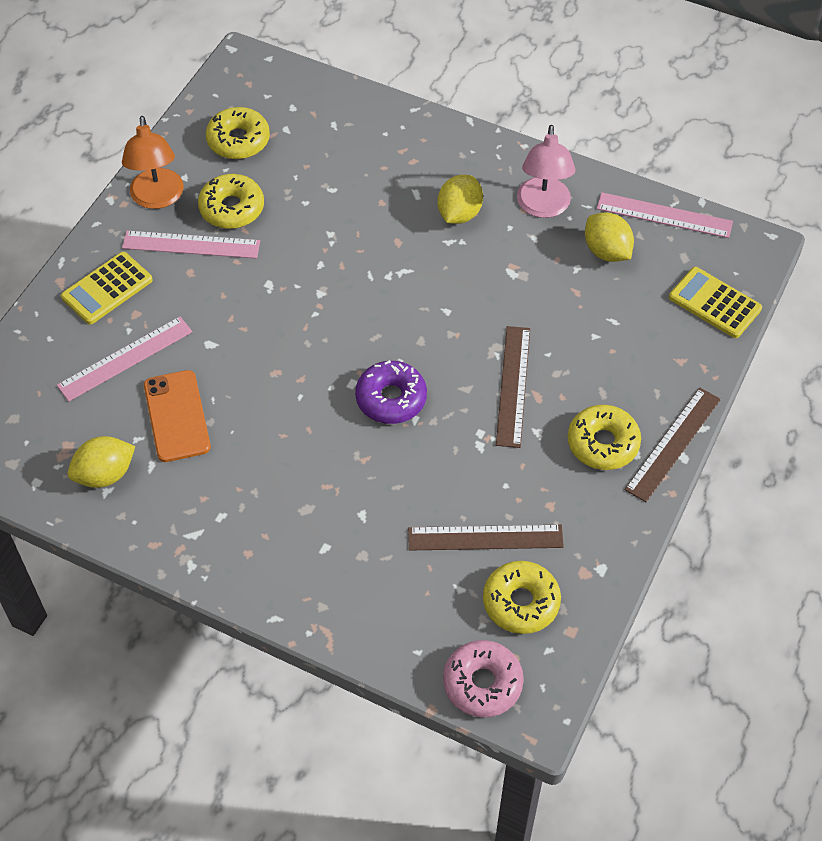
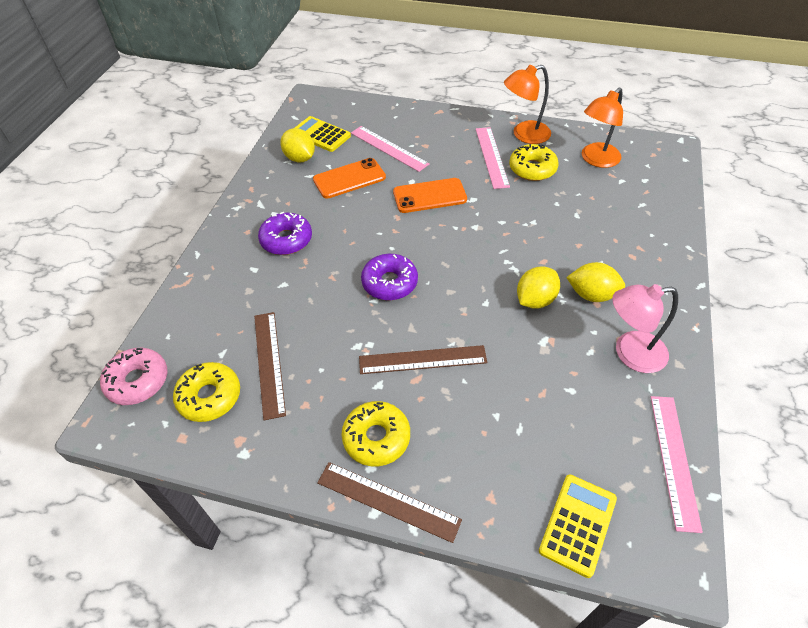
camera: 80 degrees right, 5 degrees down
yellow calculator [61,252,153,324] -> yellow calculator moved to [295,116,351,152]
yellow donut [206,107,270,159] -> orange lamp [582,88,623,168]
yellow lemon [585,213,634,262] -> yellow lemon moved to [517,266,560,309]
none -> purple donut [258,212,312,255]
none -> orange phone [393,178,467,213]

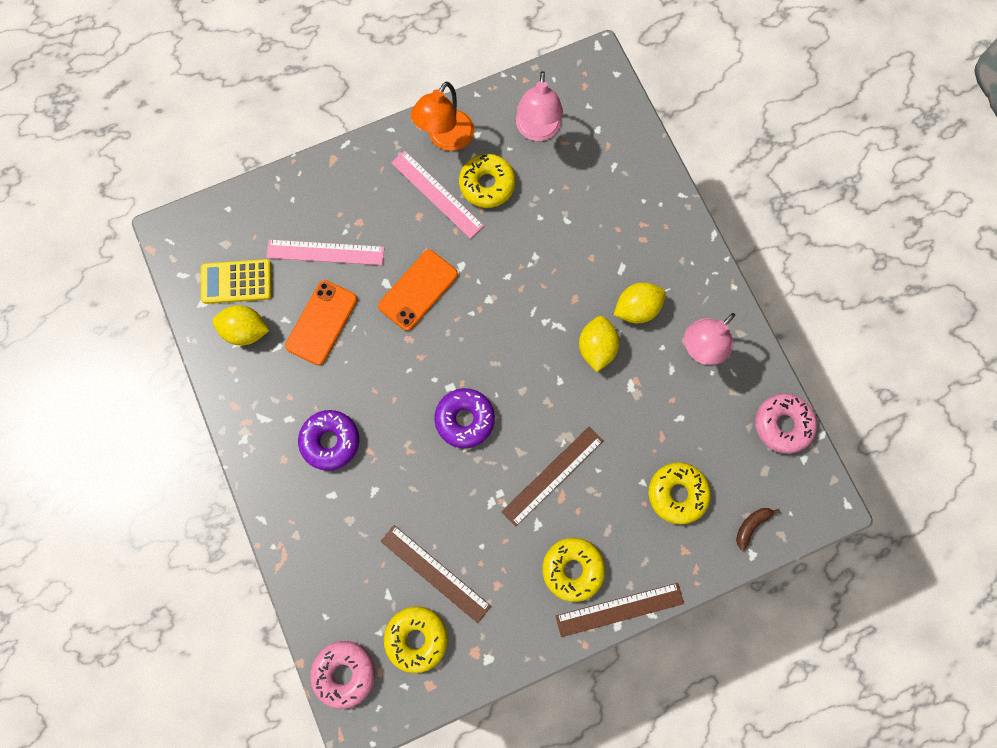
camera: 40 degrees left, 25 degrees up
yellow calculator [539,474,617,578] -> brown banana [736,508,780,550]
orange lamp [582,88,623,168] -> pink lamp [516,71,563,141]
pink ruler [651,396,703,533] -> pink donut [755,394,817,454]
none -> yellow donut [648,462,711,524]

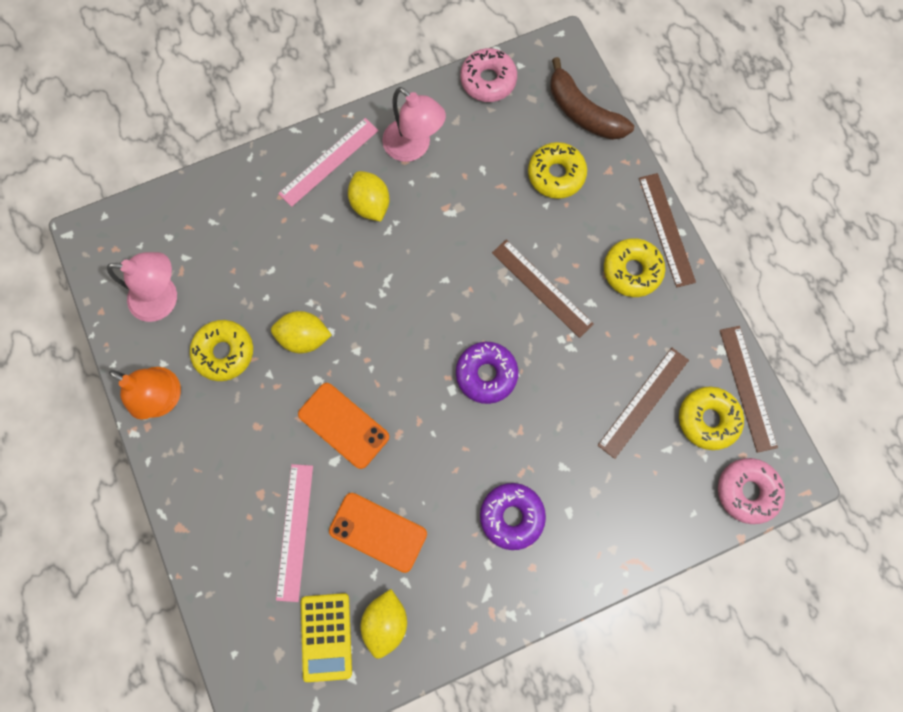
camera: 90 degrees left, 0 degrees up
pink ruler [391,151,484,239] -> pink ruler moved to [278,118,379,207]
yellow lemon [579,316,619,372] -> yellow lemon moved to [271,311,332,353]
brown banana [736,508,780,550] -> brown banana [550,57,634,140], size x2.08
none -> brown ruler [720,326,778,453]

